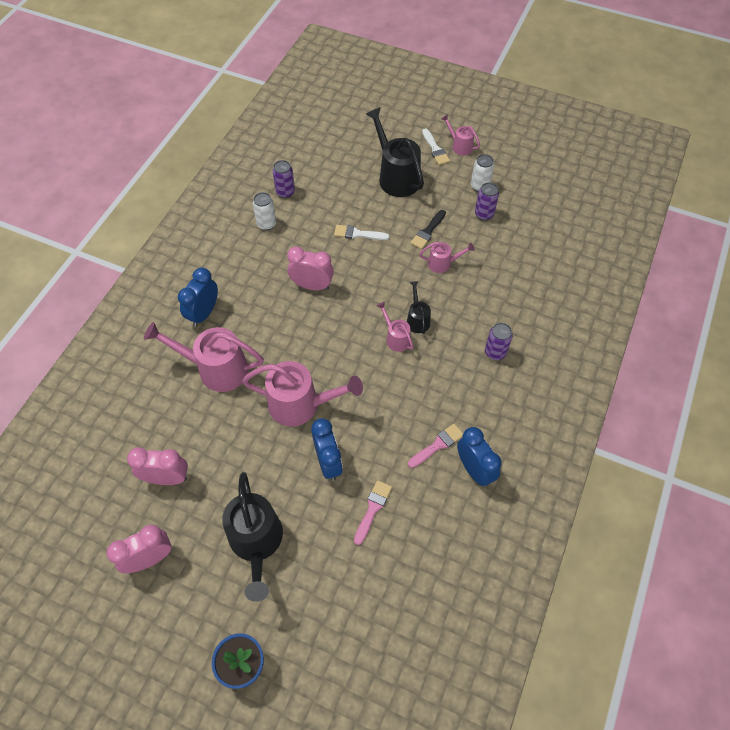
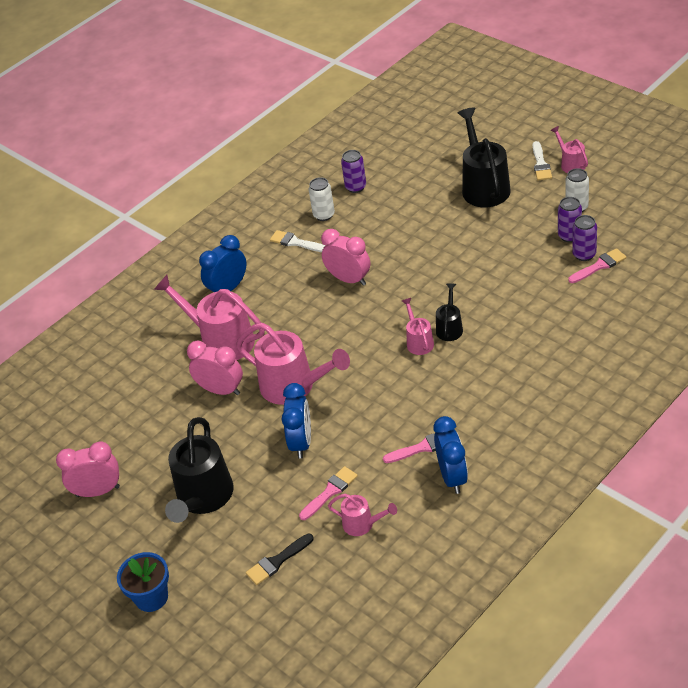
camera: 25 degrees right, 15 degrees down
pink clock [127,447,188,485] -> pink clock moved to [187,341,243,395]
white brush [334,225,389,240] -> white brush moved to [270,230,325,252]
black brush [410,210,446,249] -> black brush moved to [246,534,313,585]
pink watering can [419,242,475,273] -> pink watering can moved to [328,494,397,536]
purple can [485,323,513,360] -> purple can moved to [572,215,597,261]
none -> pink brush [568,248,626,283]

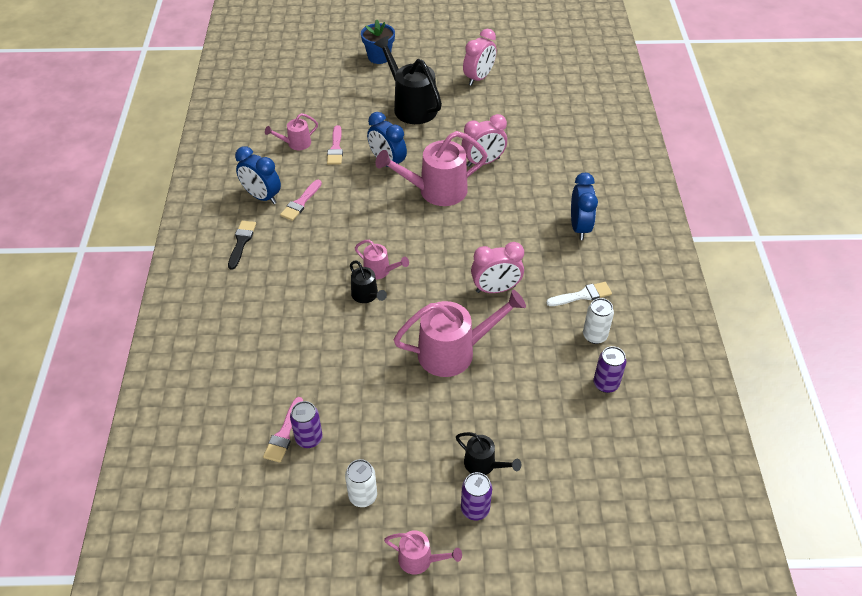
camera: 130 degrees right, 5 degrees up
pink watering can [154,275,265,360] -> pink watering can moved to [393,290,526,377]
black brush [246,534,313,585] -> black brush moved to [228,221,256,270]
black watering can [458,107,511,207] -> black watering can [456,432,521,475], size x0.51
white brush [533,141,552,180] -> none
purple can [558,197,582,242] -> purple can moved to [461,472,492,520]

